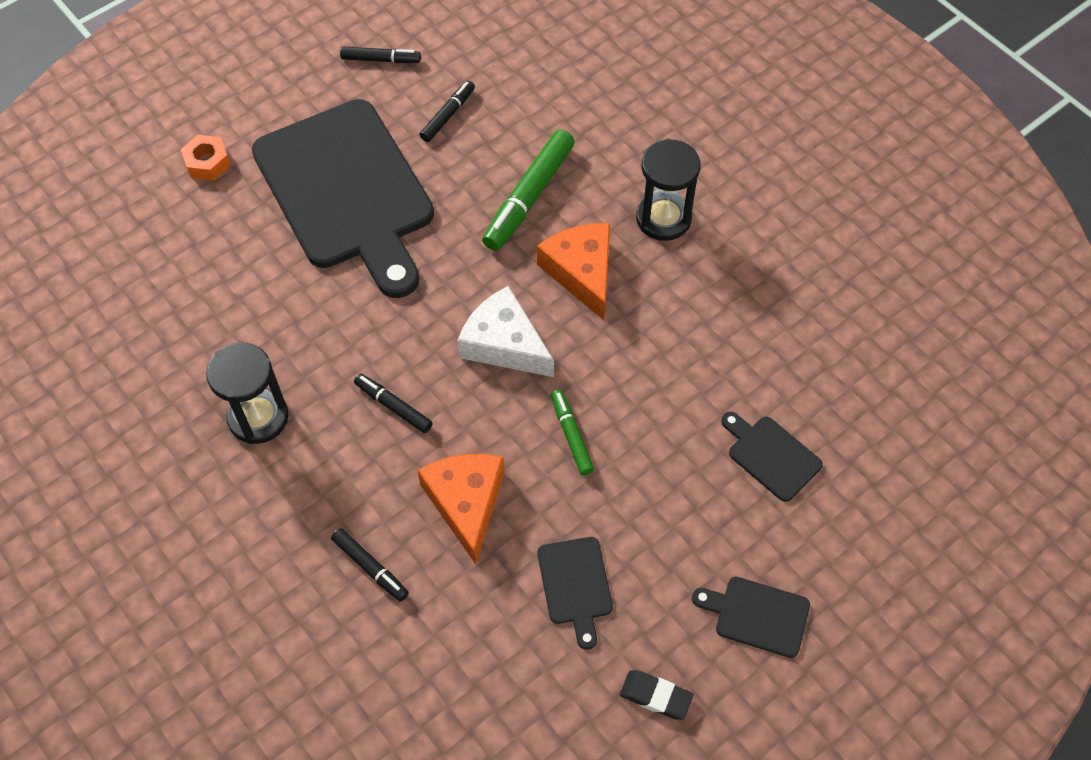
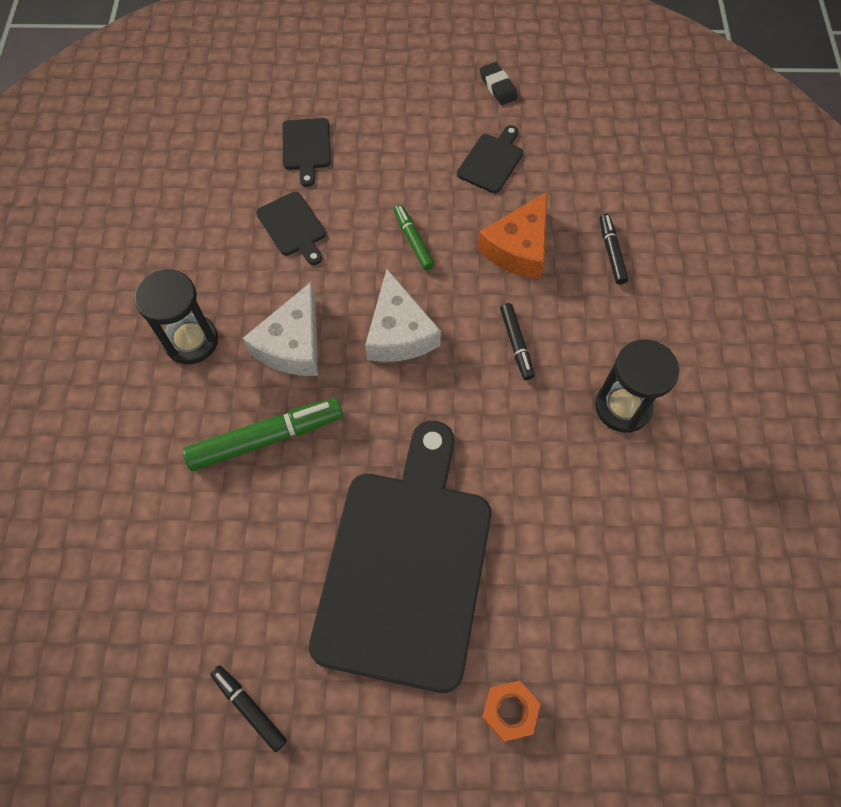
camera: 140 degrees left, 5 degrees up
black marker [420,81,475,142] -> none
orange cheese [537,223,610,320] -> white cheese [243,282,318,376]
green marker [551,390,594,475] -> green marker turned 135 degrees clockwise [394,204,435,270]
black cutting board [692,577,810,658] -> black cutting board moved to [256,192,326,265]

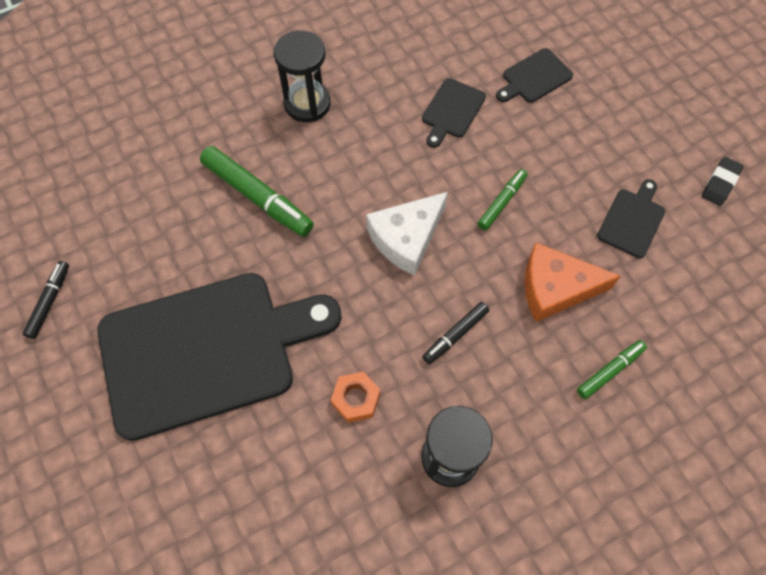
camera: 60 degrees right, 0 degrees up
white cheese [243,282,318,376] -> none
black cutting board [457,125,523,193] -> black cutting board turned 60 degrees counterclockwise [597,179,665,258]
orange nut [482,681,541,741] -> orange nut moved to [331,371,380,423]
black marker [599,213,628,284] -> green marker [577,340,647,399]

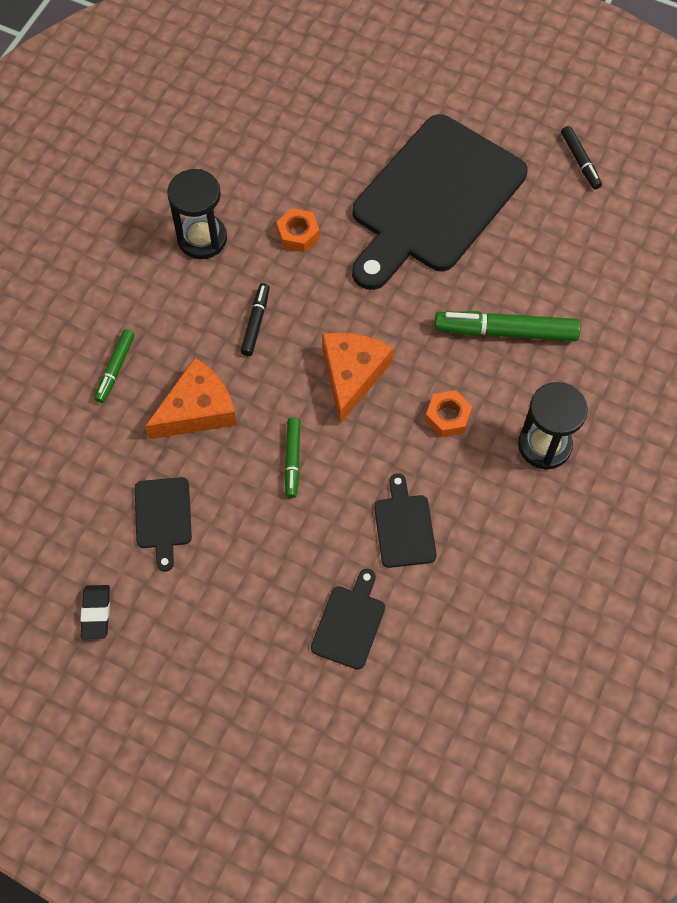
camera: 145 degrees right, 0 degrees up
white cheese [366,192,448,276] -> orange cheese [322,332,393,424]
none -> orange nut [425,390,472,437]

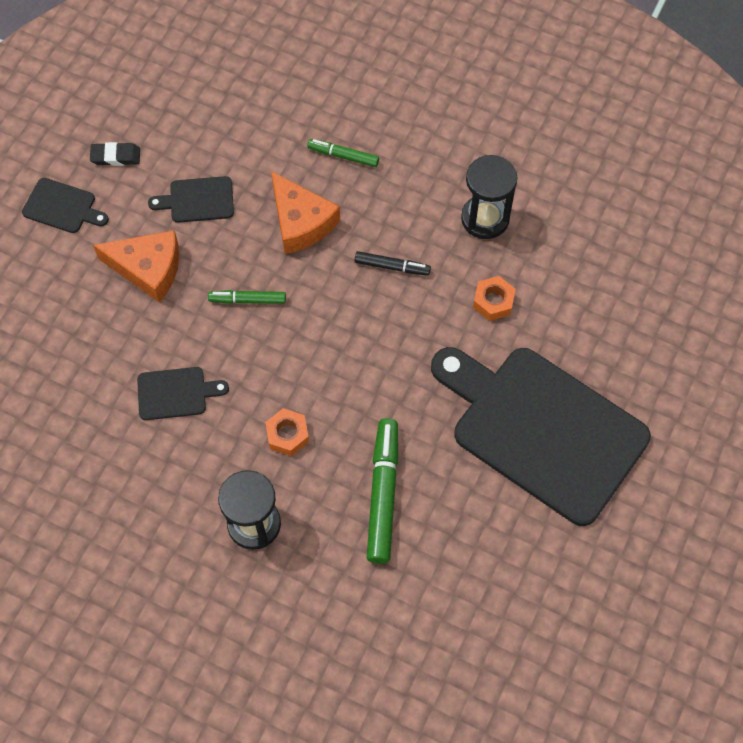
camera: 90 degrees right, 0 degrees up
black cutting board [311,569,385,670] -> black cutting board moved to [22,178,109,233]
orange cheese [322,332,393,424] -> orange cheese moved to [93,230,179,303]
black marker [561,126,602,190] -> none

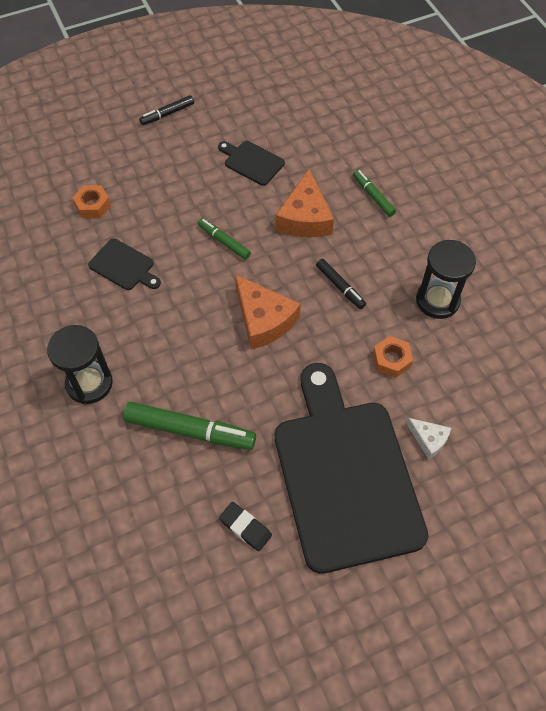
camera: 40 degrees right, 5 degrees down
black cutting board [22,178,109,233] -> black marker [139,95,194,125]
black eraser [90,142,140,166] -> black eraser moved to [219,502,272,552]
orange cheese [93,230,179,303] -> orange cheese moved to [235,274,301,349]
orange nut [265,408,309,456] -> orange nut moved to [73,185,111,218]
green marker [367,418,398,564] -> green marker turned 60 degrees clockwise [123,402,256,450]
none -> white cheese [406,418,451,459]

